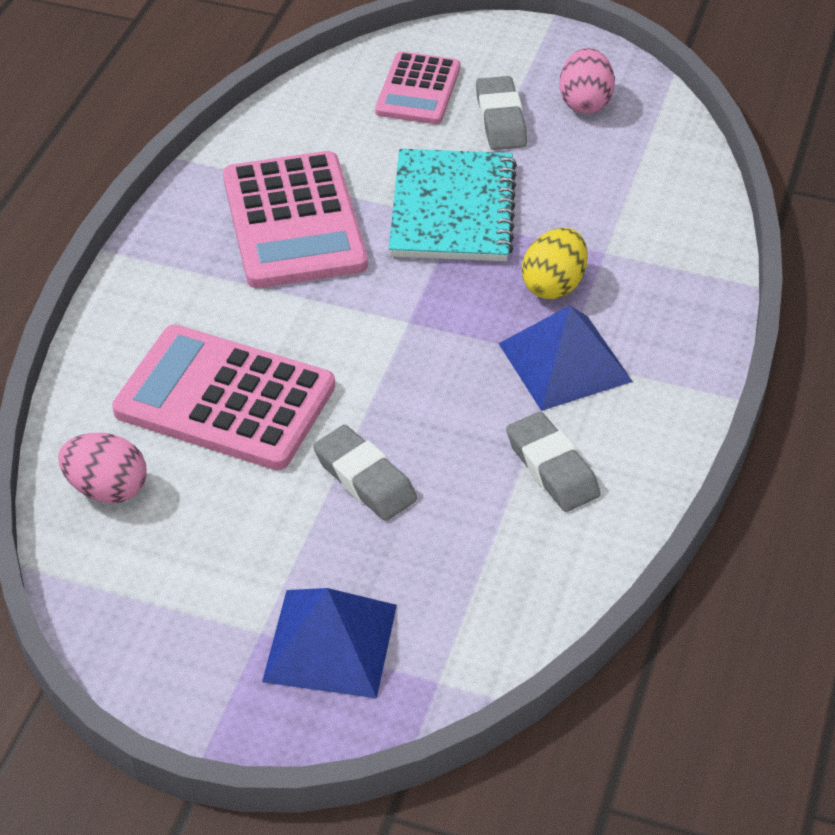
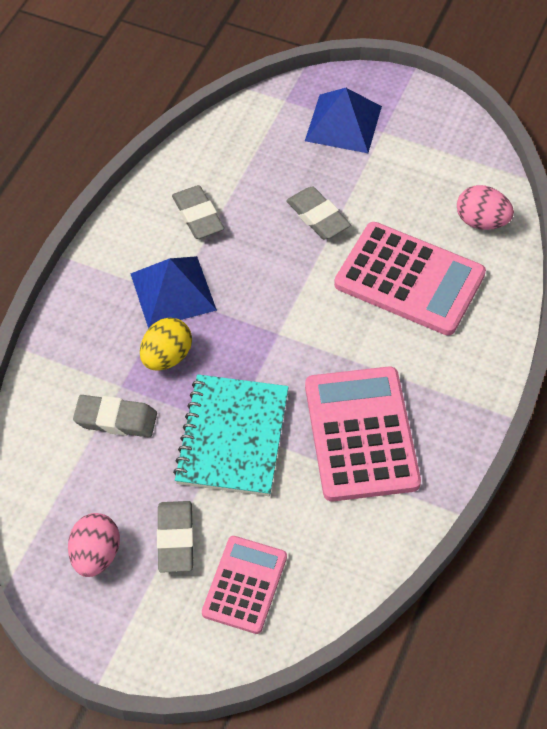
camera: 175 degrees left, 10 degrees up
none -> grey eraser [73,395,157,437]

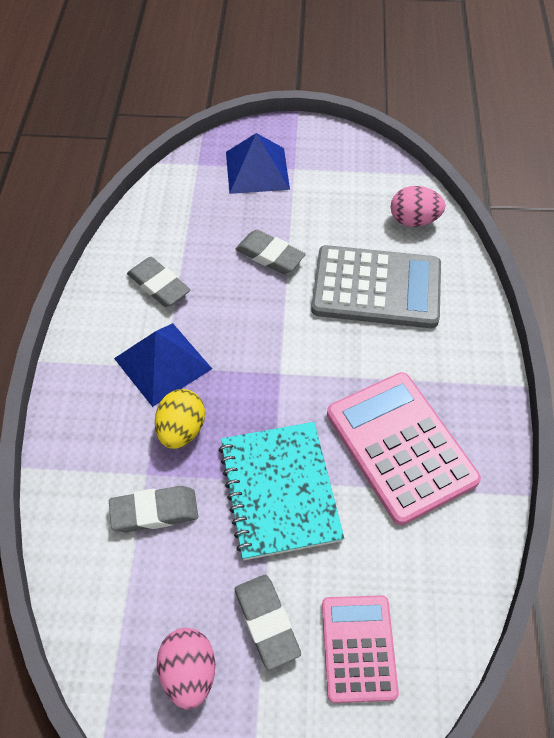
camera: 20 degrees left, 0 degrees up
pink calculator [334,222,486,335] -> grey calculator [311,245,441,328]

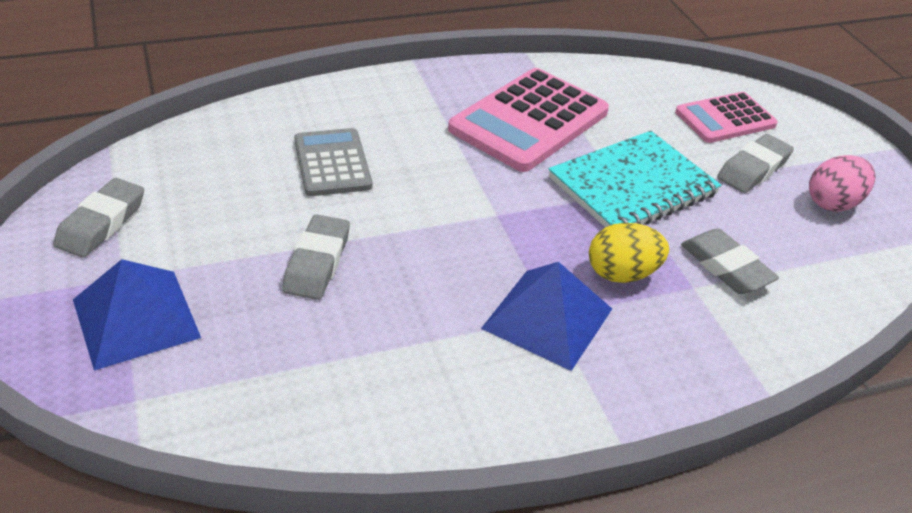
camera: 115 degrees left, 15 degrees down
grey eraser [127,257,191,307] -> grey eraser moved to [53,178,144,258]
grey calculator [311,245,441,328] -> grey calculator [294,128,372,196], size x0.61
pink egg [391,186,445,227] -> none

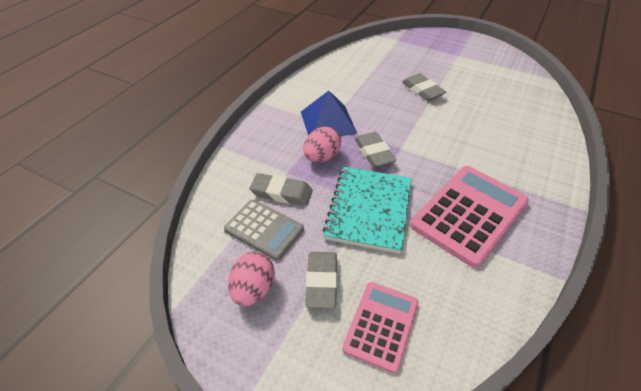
camera: 140 degrees right, 5 degrees up
grey eraser [53,178,144,258] -> grey eraser moved to [355,132,397,168]
blue pyramid [73,259,201,370] -> none
grey calculator [294,128,372,196] -> grey calculator moved to [224,200,304,261]
pink calculator [448,68,609,172] -> pink calculator turned 45 degrees clockwise [410,166,529,268]
yellow egg [589,223,669,283] -> pink egg [303,127,341,162]

